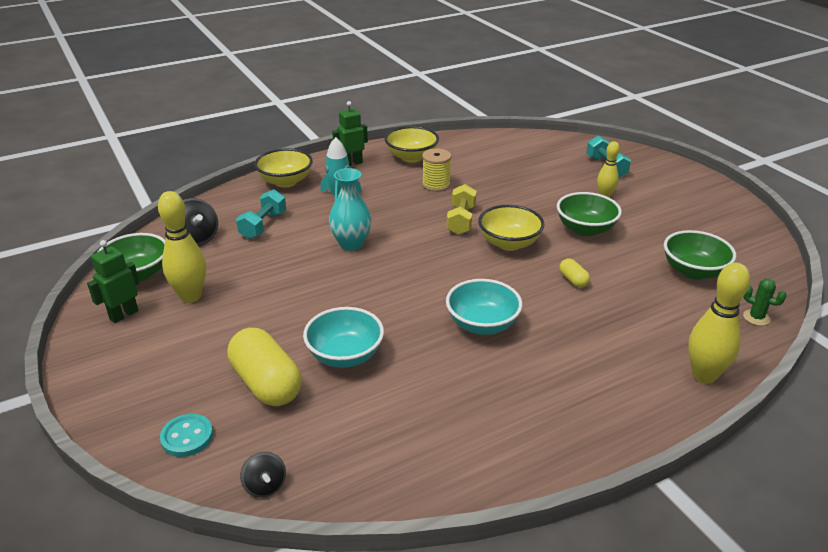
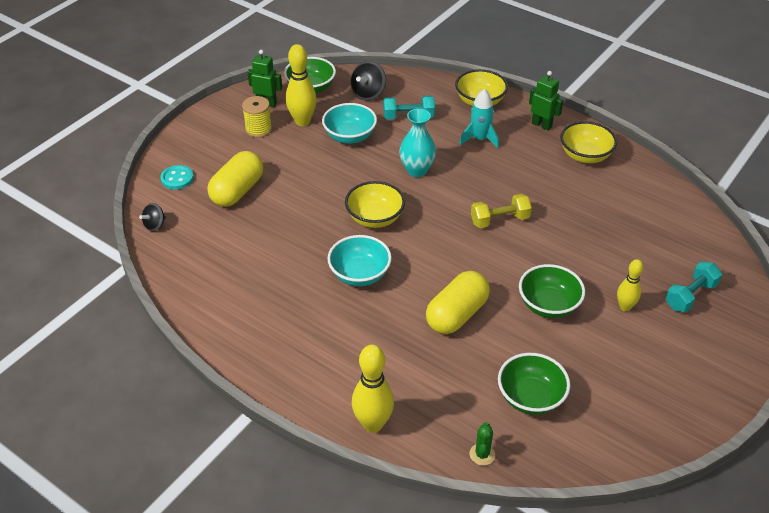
camera: 65 degrees right, 10 degrees up
turquoise bowl [303,307,384,368] -> turquoise bowl moved to [322,103,377,144]
yellow spool [422,148,452,192] -> yellow spool moved to [242,96,272,138]
yellow bowl [478,205,544,251] -> yellow bowl moved to [345,181,405,228]
yellow capsule [559,258,590,288] -> yellow capsule [426,271,490,334], size x2.19

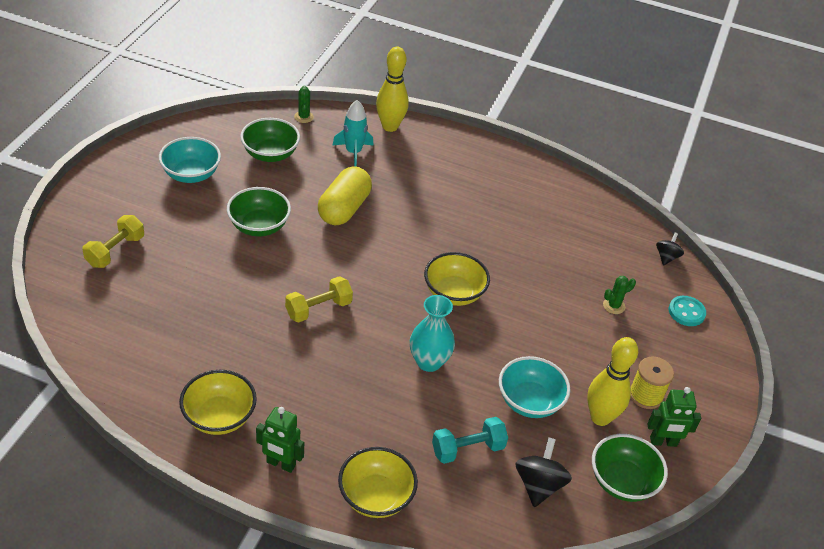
camera: 160 degrees right, 0 degrees up
yellow capsule [207,151,263,207] -> green cactus [603,276,636,314]
turquoise bowl [327,235,392,286] -> turquoise bowl moved to [159,137,221,183]
turquoise rocket [459,89,499,148] -> turquoise rocket moved to [332,100,374,167]
yellow bowling pin [617,259,643,311] -> none
turquoise dumbbell [666,261,722,313] -> yellow dumbbell [82,215,144,268]

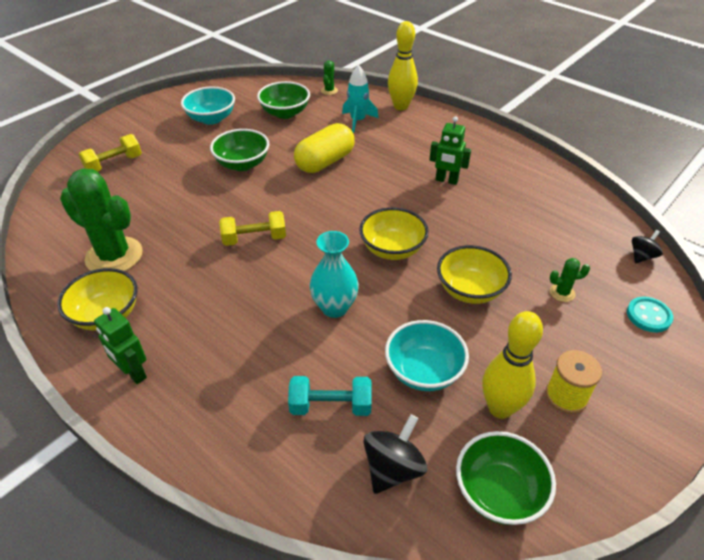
camera: 25 degrees right, 0 degrees up
yellow bowl [338,447,418,518] -> yellow bowl moved to [437,245,512,304]
green robot [647,387,701,447] -> green robot moved to [430,116,471,185]
none -> green cactus [60,169,143,271]

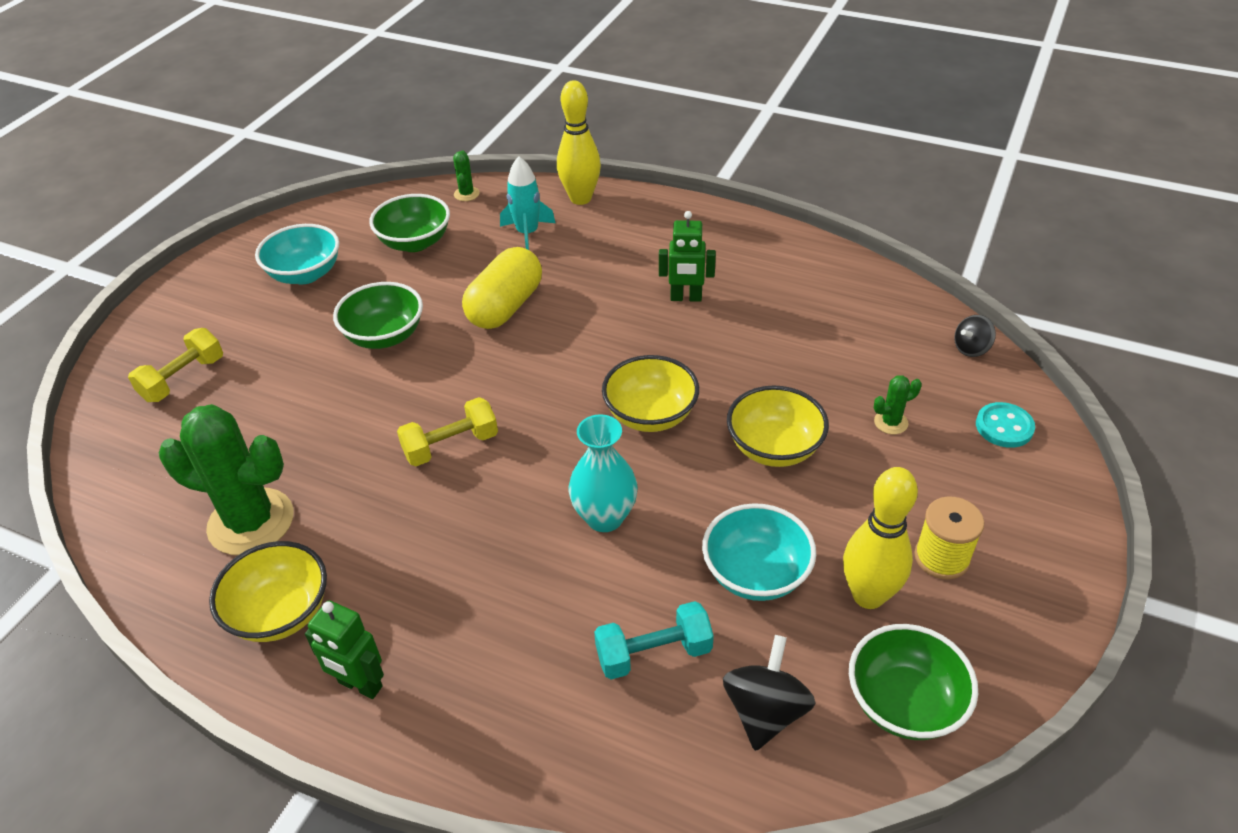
camera: 15 degrees left, 0 degrees up
black spinning top [632,230,663,263] -> black spinning top turned 150 degrees counterclockwise [954,315,996,357]

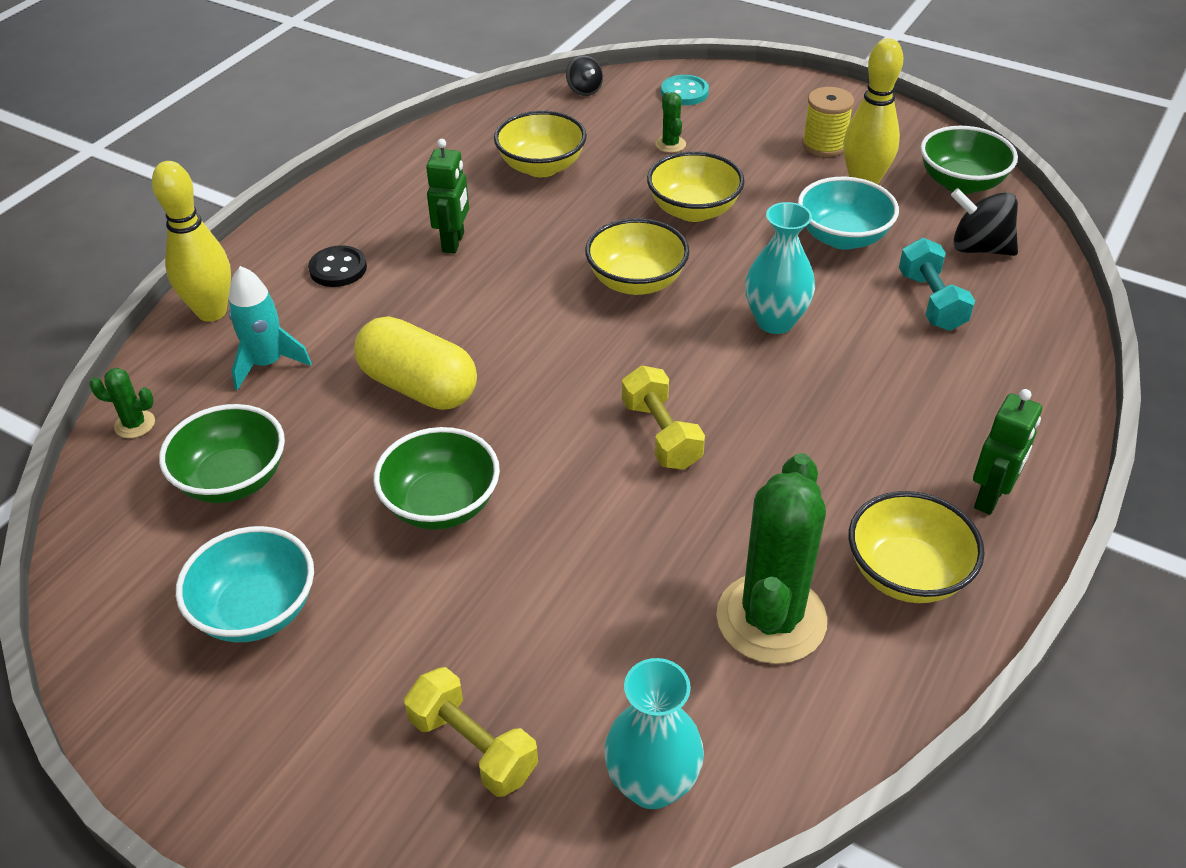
camera: 85 degrees left, 0 degrees up
none -> black button [308,245,367,287]
none -> yellow bowl [494,111,587,177]
none -> turquoise vase [604,658,704,809]

